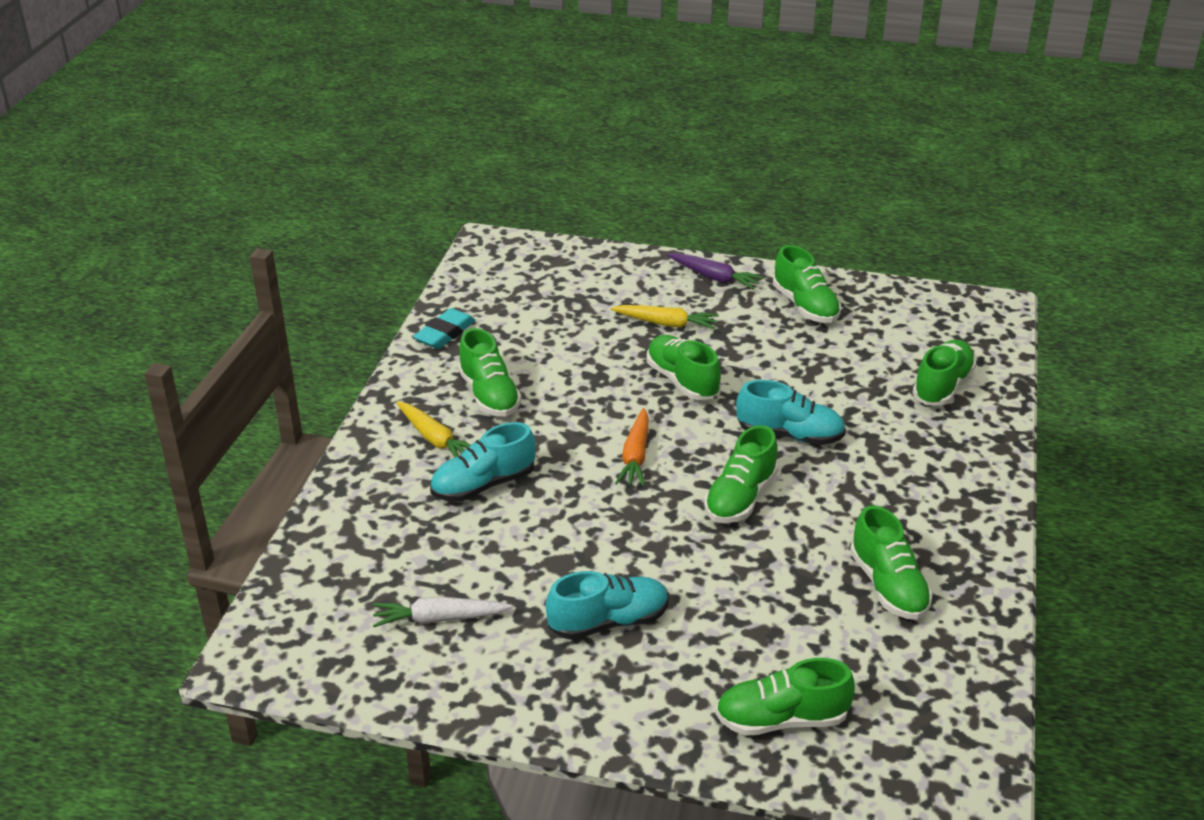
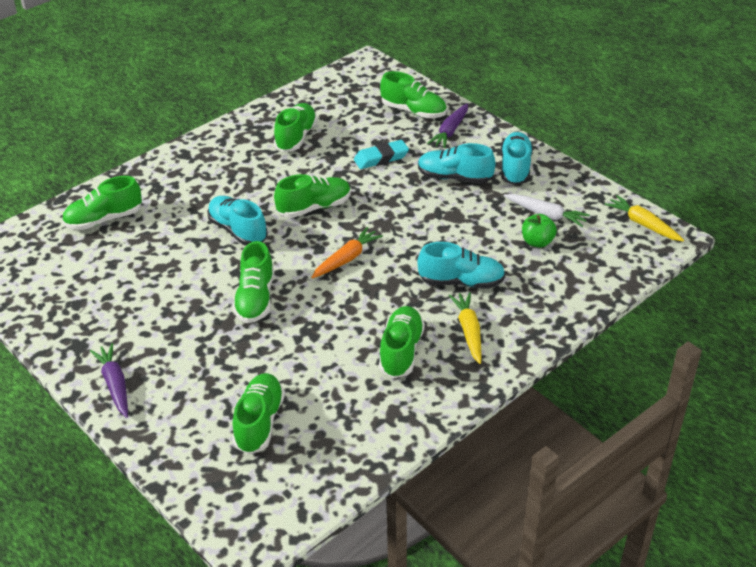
camera: 145 degrees left, 5 degrees up
turquoise eraser [413,308,476,349] -> turquoise eraser moved to [354,140,409,169]
yellow carrot [611,305,719,329] -> yellow carrot moved to [604,195,684,242]
green shoe [773,245,841,323] -> green shoe moved to [232,373,285,454]
none -> purple carrot [427,103,468,148]
none -> turquoise shoe [501,132,533,185]
none -> green apple [522,214,557,248]

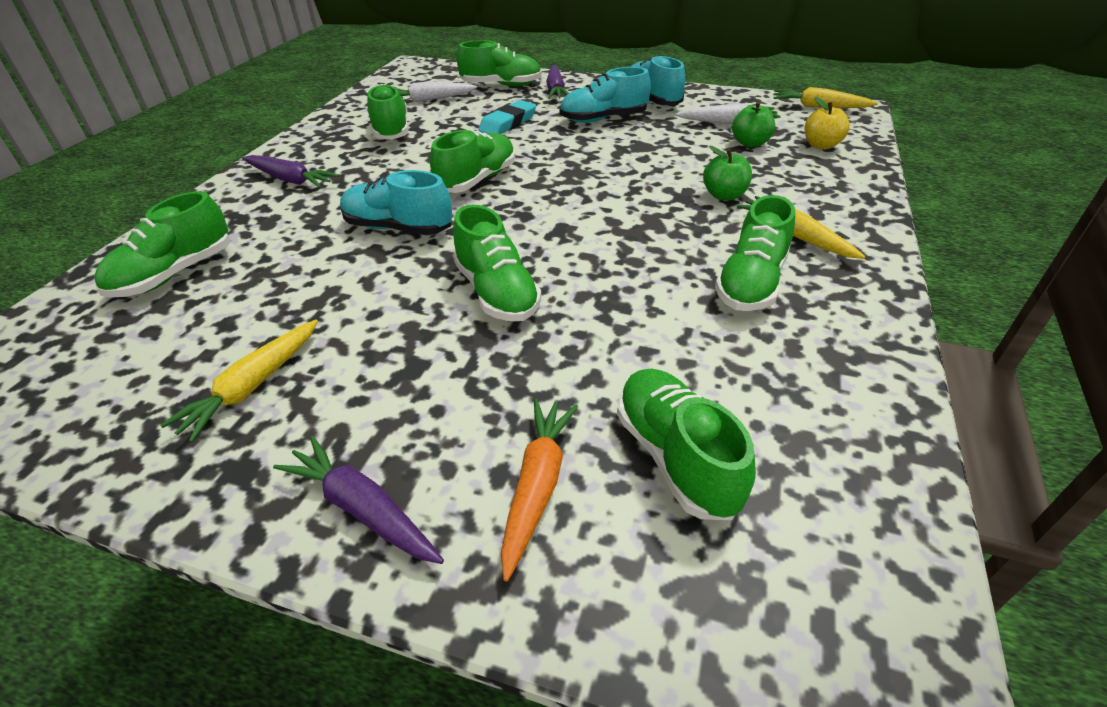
camera: 30 degrees left, 0 degrees up
orange carrot [311,227,383,279] -> orange carrot moved to [501,399,578,581]
green shoe [379,306,425,378] -> green shoe turned 135 degrees counterclockwise [715,195,795,311]
turquoise shoe [417,242,505,289] -> green apple [703,146,752,201]
none -> yellow carrot [160,320,318,443]
none -> purple carrot [242,155,339,188]
none -> white carrot [396,82,477,102]
none -> yellow apple [805,97,850,150]

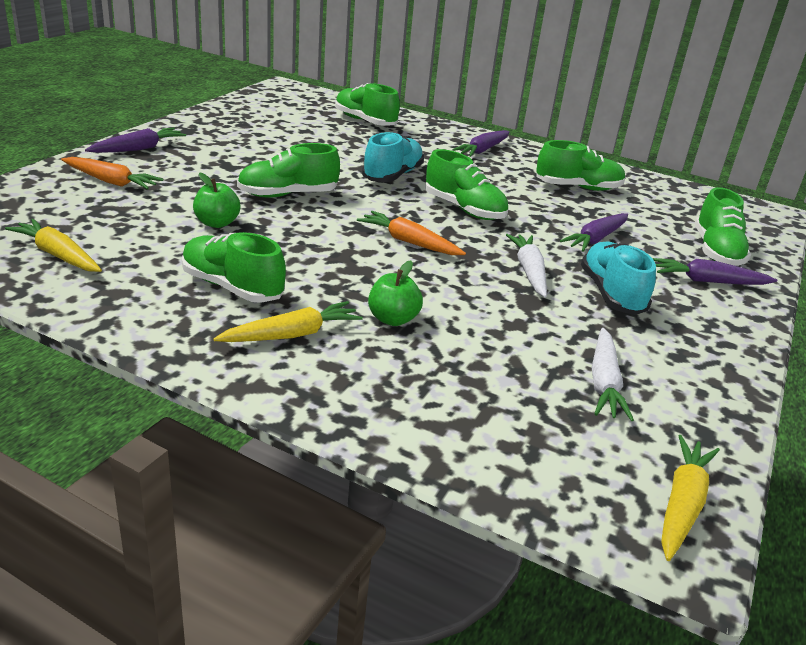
camera: 95 degrees right, 10 degrees down
yellow carrot [160,320,318,443] -> yellow carrot moved to [5,219,102,272]
white carrot [396,82,477,102] -> white carrot moved to [506,234,547,298]
turquoise eraser [478,100,536,134] -> purple carrot [560,213,628,252]
green shoe [617,368,756,520] -> none
turquoise shoe [631,56,685,105] -> none
green apple [732,101,775,147] -> green apple moved to [193,172,240,228]
yellow apple [805,97,850,150] -> none
none -> orange carrot [357,211,466,255]

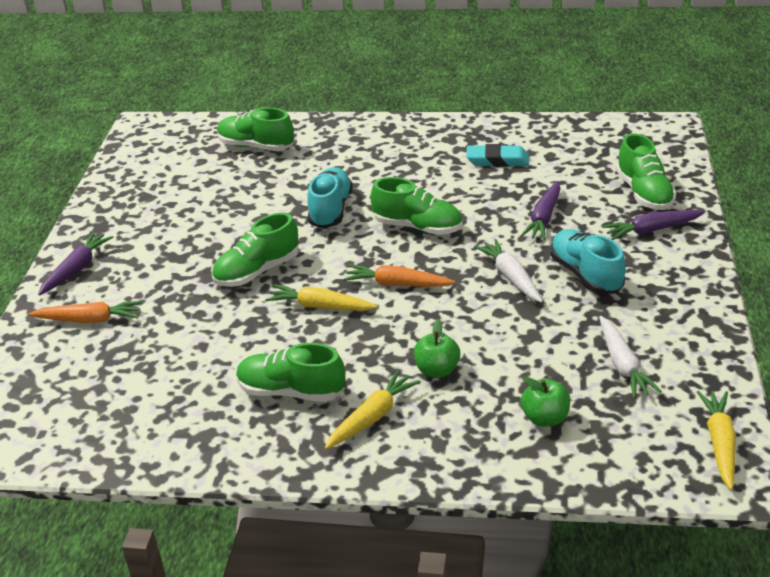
camera: 15 degrees left, 5 degrees up
yellow carrot [5,219,102,272] -> yellow carrot moved to [265,284,378,311]
green apple [193,172,240,228] -> green apple moved to [521,377,570,427]
purple carrot [452,130,509,157] -> none
green shoe [536,140,626,191] -> turquoise eraser [466,144,529,167]

